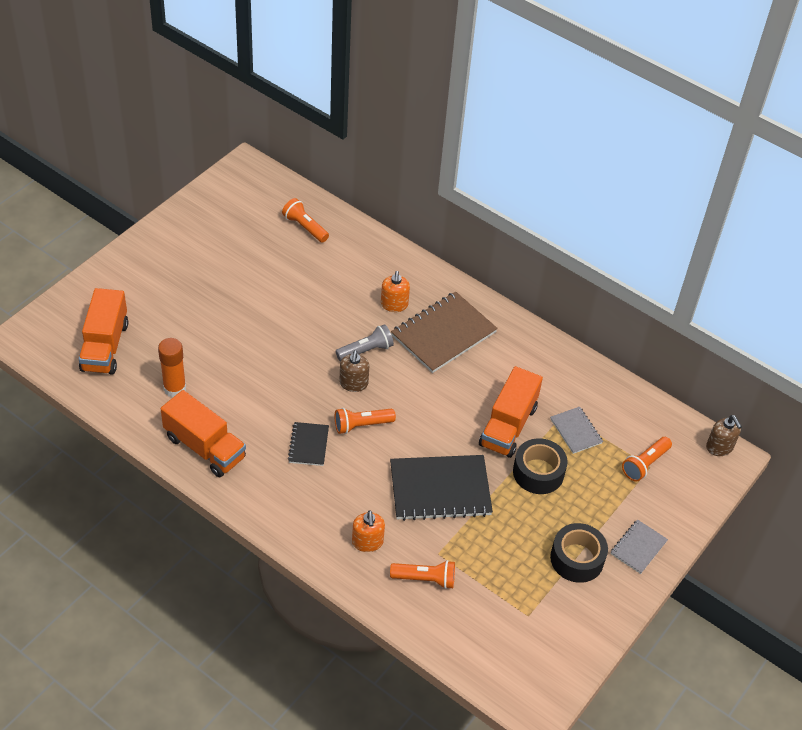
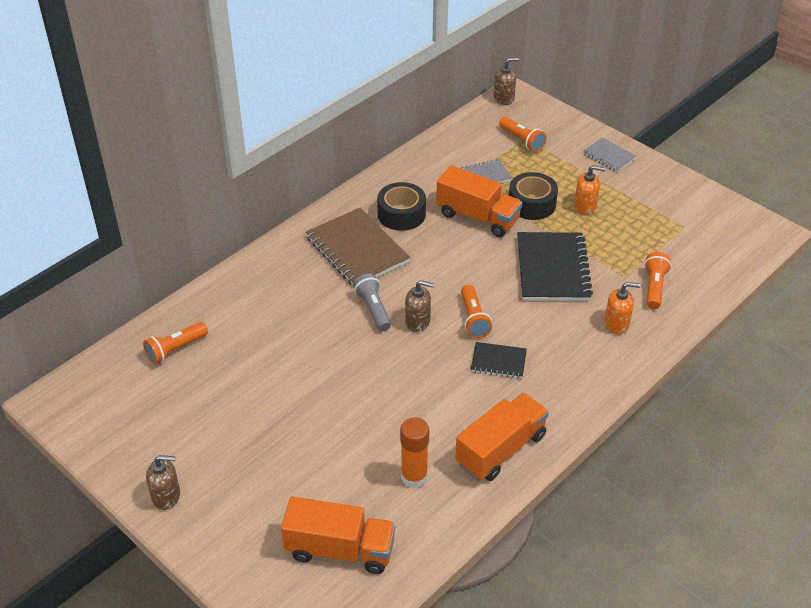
camera: 80 degrees left, 5 degrees down
orange soap dispenser [381,271,410,312] -> orange soap dispenser moved to [574,165,606,215]
black tape [550,523,608,583] -> black tape moved to [377,182,426,231]
none -> brown soap dispenser [146,455,180,510]

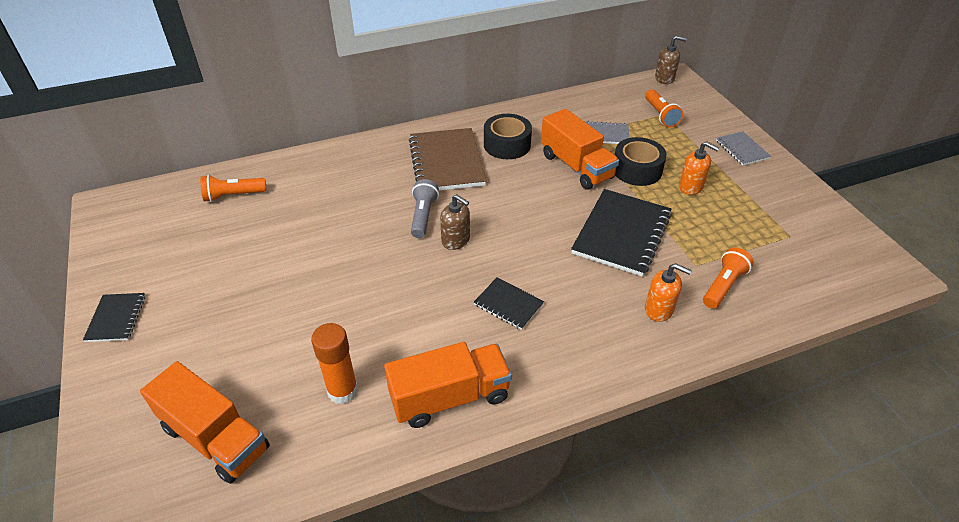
camera: 25 degrees right, 0 degrees up
brown soap dispenser [146,455,180,510] -> black notebook [83,293,146,342]
orange flashlight [461,285,492,338] -> none

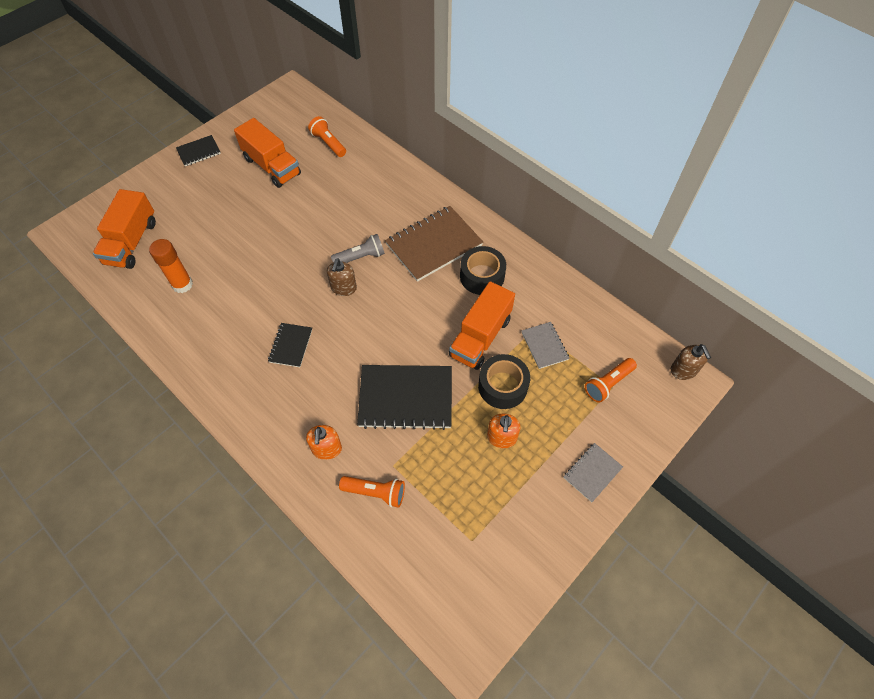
camera: 65 degrees right, 15 degrees up
orange truck [384,342,512,428] -> orange truck moved to [234,118,301,188]

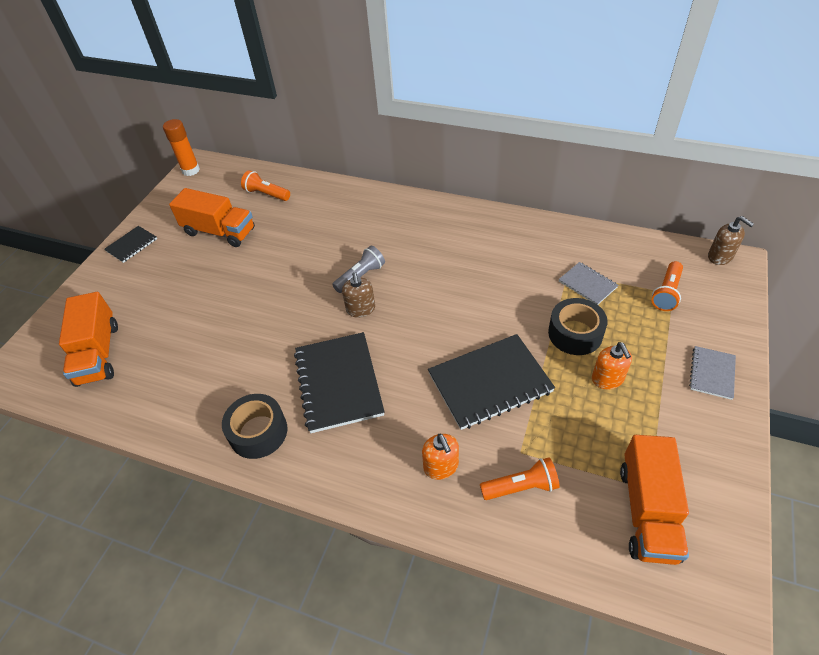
camera: 20 degrees left, 10 degrees down
orange glue stick [149,239,193,293] -> orange glue stick moved to [163,119,200,176]
black notebook [268,323,312,367] -> black notebook [294,332,385,433], size x1.93
brown notebook [385,206,483,282] -> none
orange truck [449,281,515,370] -> orange truck moved to [620,435,689,565]
black tape [460,246,506,295] -> black tape moved to [222,394,287,459]

